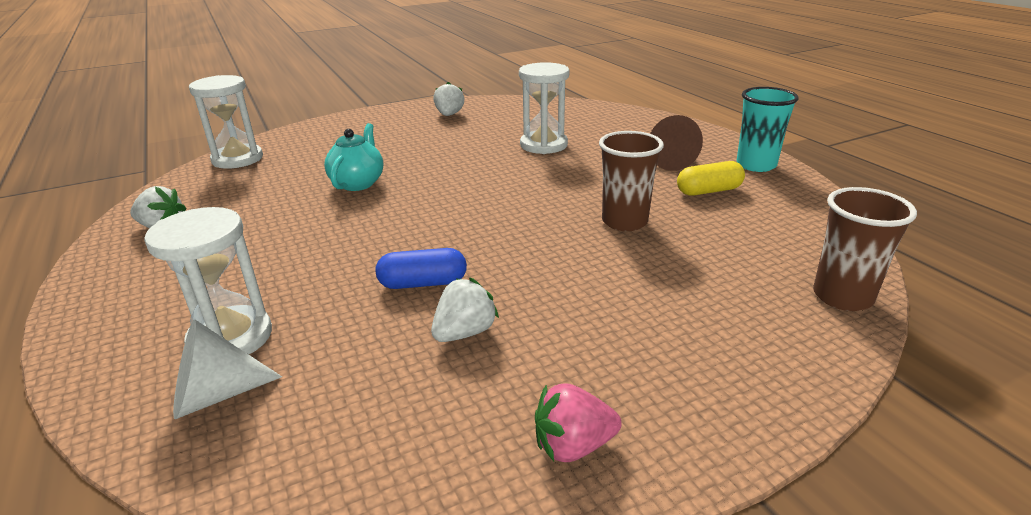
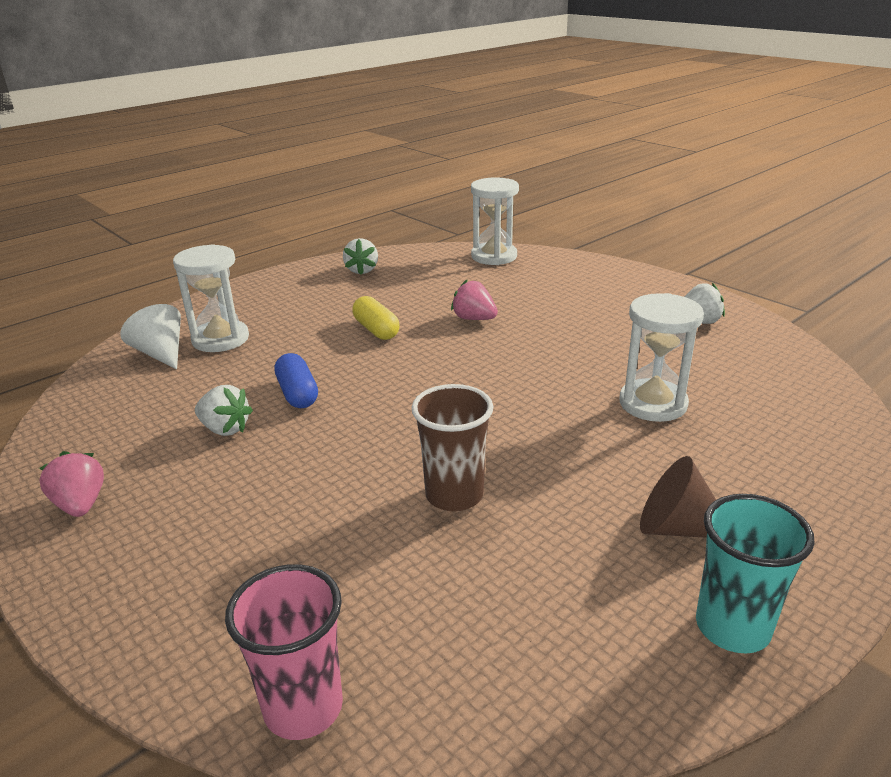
camera: 75 degrees right, 0 degrees up
turquoise teapot [324,123,383,191] -> pink strawberry [451,280,498,320]
yellow capsule [677,161,745,196] -> yellow capsule moved to [352,296,400,340]
brown cup [813,187,917,311] -> pink cup [225,564,343,740]

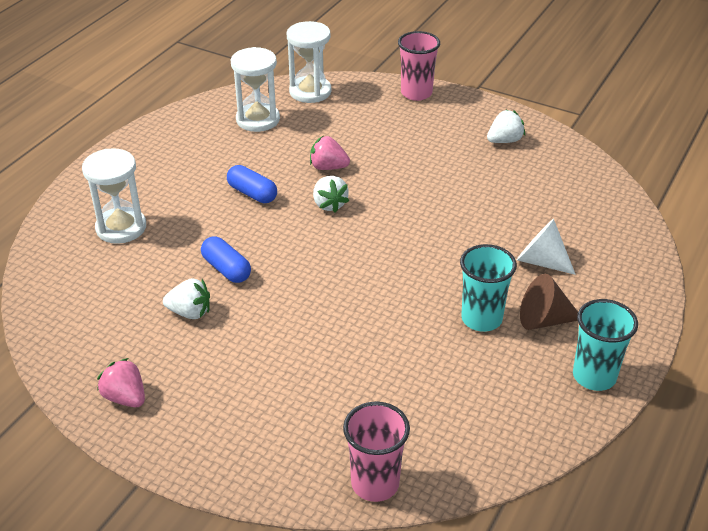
camera: 20 degrees left, 10 degrees up
white cone [120,304,181,369] -> white cone moved to [517,219,576,275]
white strawberry [343,238,378,275] -> white strawberry moved to [313,176,349,213]
yellow capsule [352,296,400,340] -> blue capsule [227,165,277,203]
brown cup [411,384,493,512] -> none
white hourglass [619,293,704,422] -> white hourglass moved to [231,47,280,132]
none -> pink cup [398,31,440,101]
none -> turquoise cup [460,244,517,332]

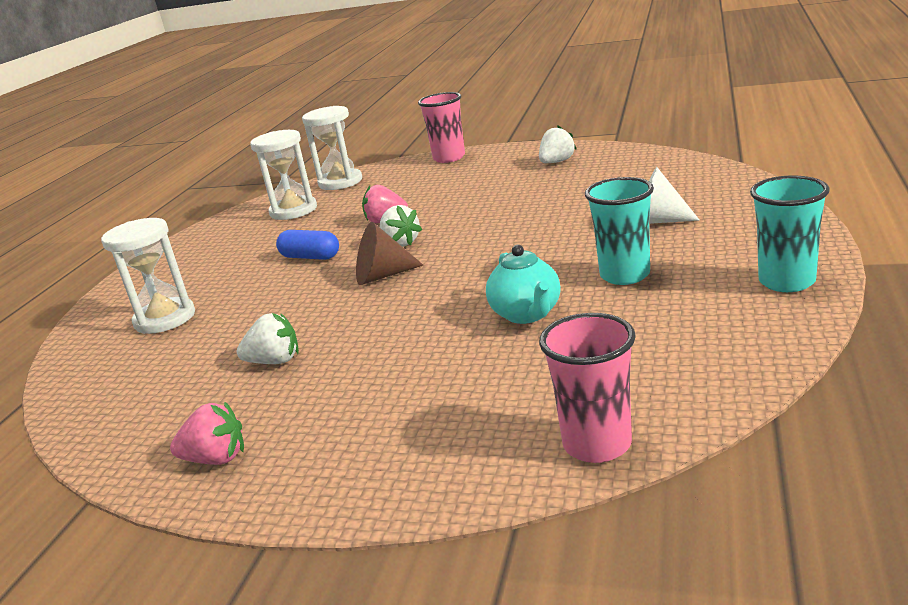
camera: 10 degrees left, 15 degrees down
pink strawberry [97,358,145,407] -> pink strawberry turned 150 degrees clockwise [170,402,244,465]
blue capsule [201,237,251,283] -> none
brown cone [520,274,578,330] -> brown cone moved to [356,222,424,285]
none -> turquoise teapot [486,245,560,324]

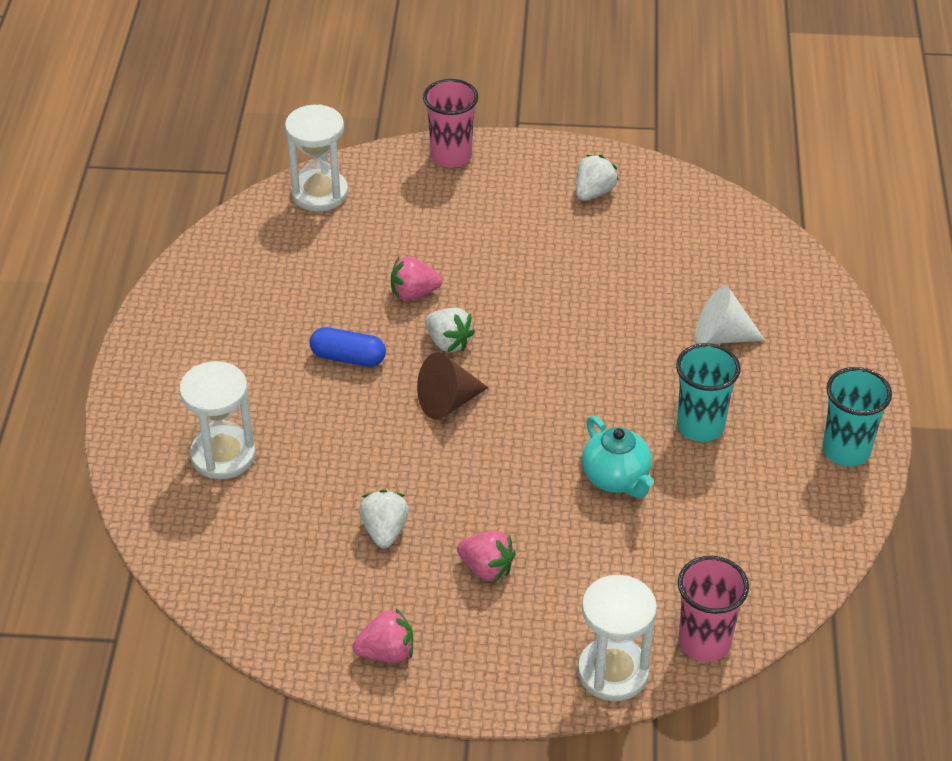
camera: 15 degrees left, 20 degrees up
white strawberry [236,313,299,364] -> white strawberry turned 75 degrees counterclockwise [359,490,409,548]
white hourglass [250,130,317,220] -> white hourglass moved to [577,575,657,701]
none -> pink strawberry [457,531,516,582]

